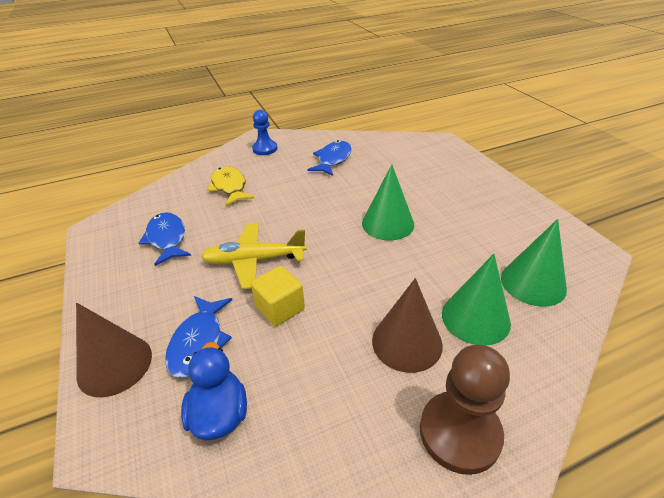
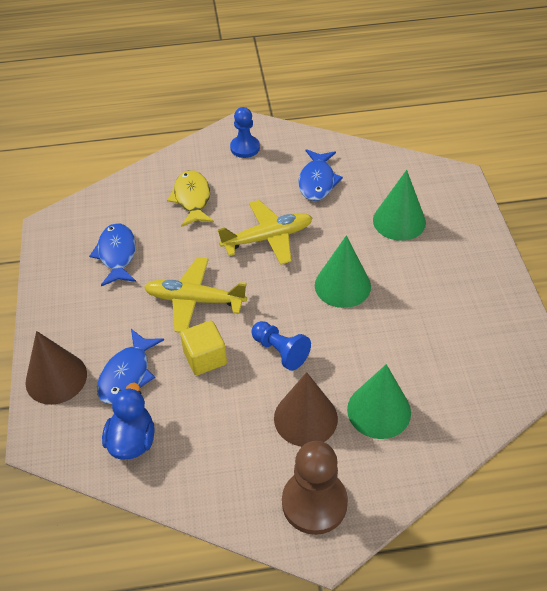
camera: 15 degrees right, 10 degrees up
blue fish [307,140,352,176] -> blue fish turned 150 degrees clockwise [298,149,343,201]
green cone [501,219,567,307] -> green cone moved to [373,170,426,241]
none -> yellow plane [217,200,312,265]
none -> blue pawn [251,321,311,371]

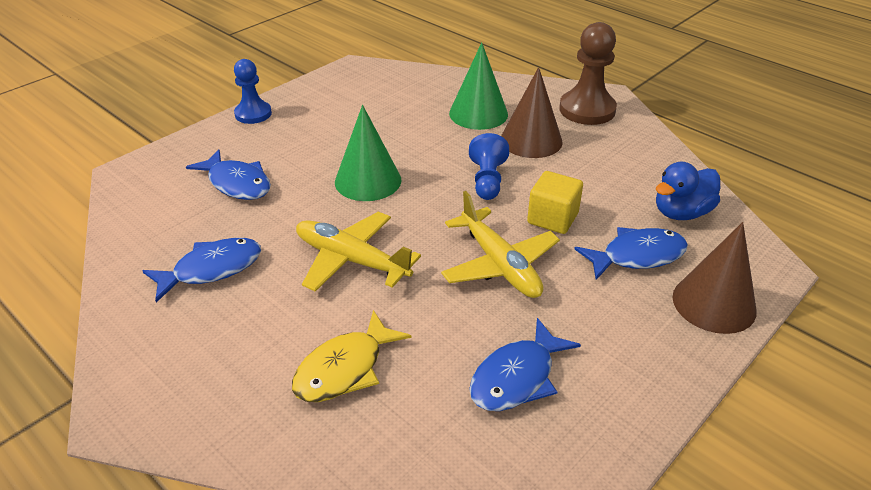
camera: 130 degrees left, 10 degrees down
blue pawn [230,107,260,158] -> blue pawn moved to [234,59,272,124]
green cone [373,170,426,241] -> blue fish [186,149,271,200]

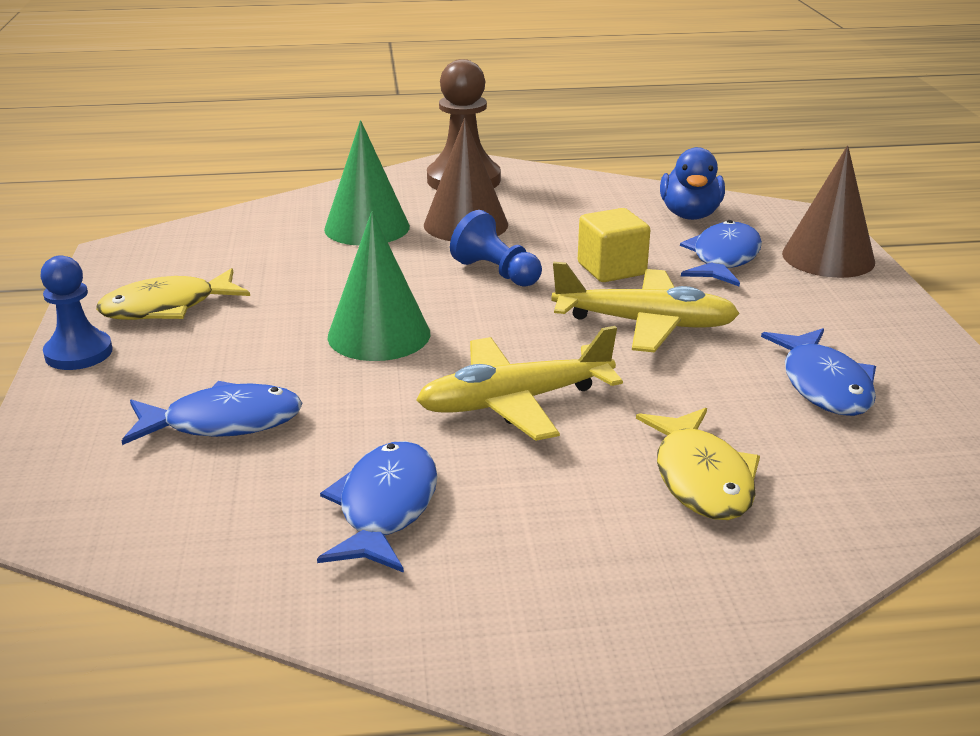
camera: 50 degrees left, 10 degrees down
none -> yellow fish [96,268,250,320]

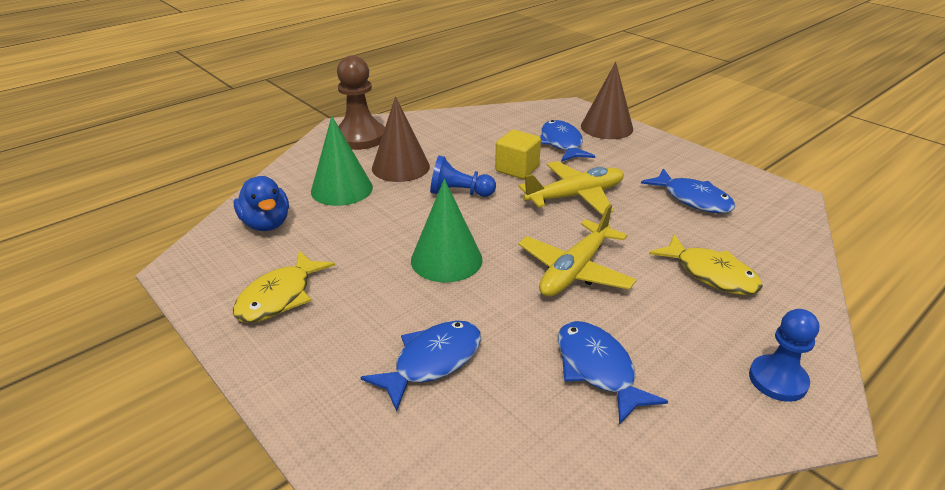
camera: 35 degrees left, 5 degrees up
blue pawn [40,255,113,370] -> blue pawn moved to [749,309,819,402]
blue duck [660,147,725,220] -> blue duck moved to [234,176,289,231]

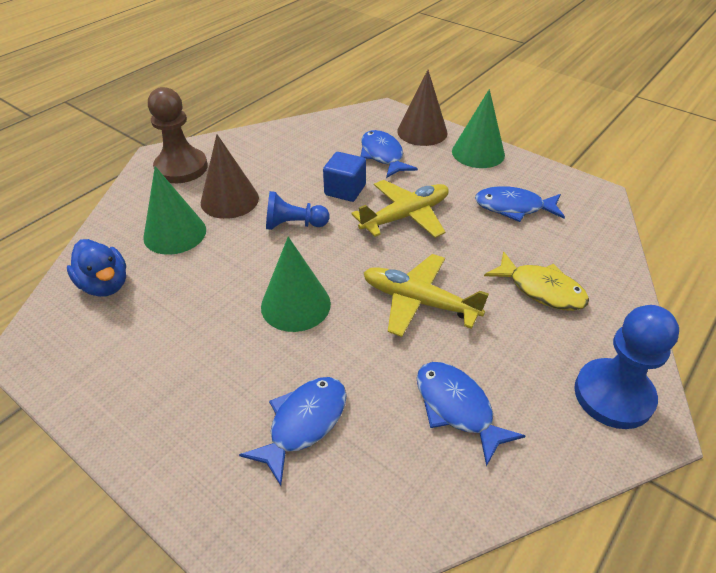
camera: 10 degrees left, 10 degrees up
yellow fish [233,251,335,323] -> none
yellow cube [495,130,541,179] -> blue cube [323,152,366,202]
yellow plane [518,204,637,297] -> yellow plane turned 90 degrees clockwise [364,254,489,337]
blue fish [641,168,736,213] -> blue fish turned 150 degrees clockwise [475,186,565,222]
blue pawn [749,309,819,402] -> blue pawn [574,305,679,429], size x1.55
none -> green cone [452,89,505,168]

